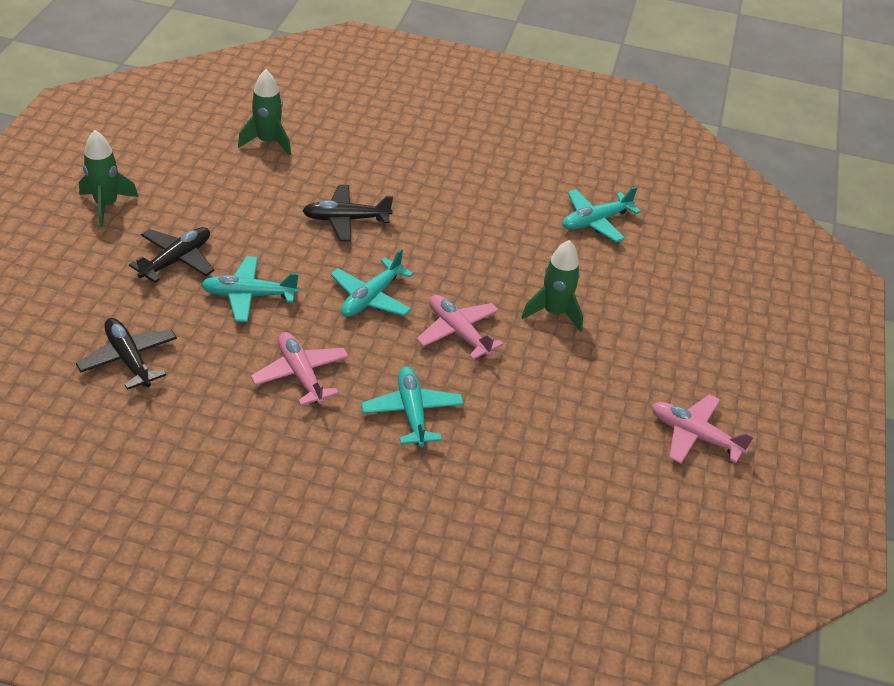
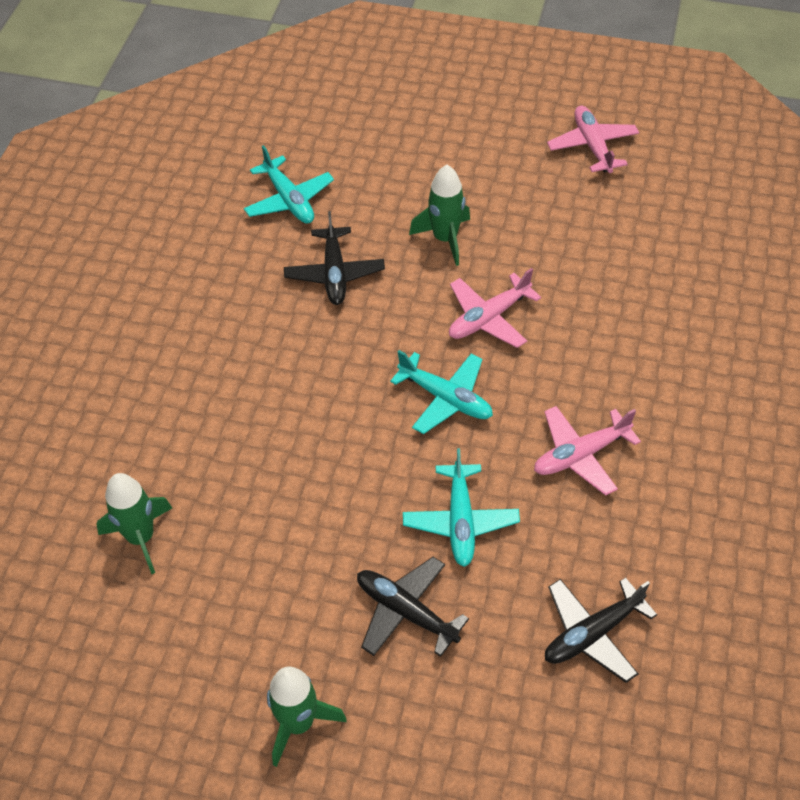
camera: 85 degrees left, 10 degrees up
black plane [302,185,393,241] -> black plane moved to [284,211,385,305]
turquoise plane [361,366,464,447] -> none
pink plane [652,394,754,464] -> pink plane turned 135 degrees clockwise [547,105,639,173]

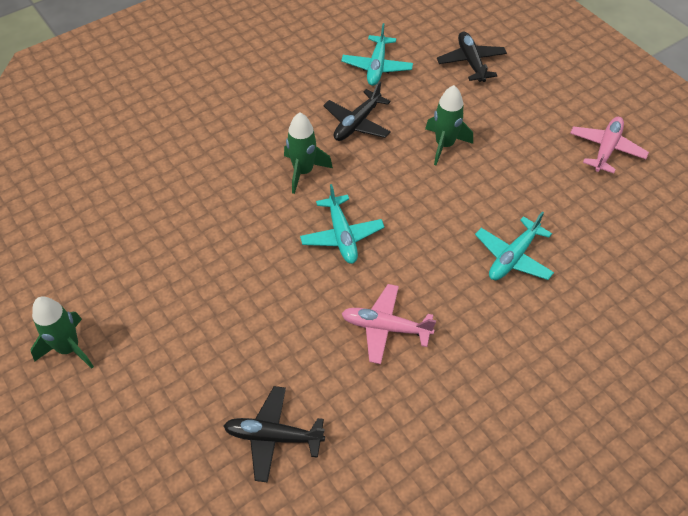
camera: 40 degrees right, 0 degrees up
green rocket [97,473,172,574] -> green rocket moved to [284,113,333,194]
black plane [357,557,469,657] -> black plane moved to [437,32,507,82]
turquoise plane [403,448,520,567] -> turquoise plane moved to [475,211,554,280]
pink plane [449,268,541,348] -> none

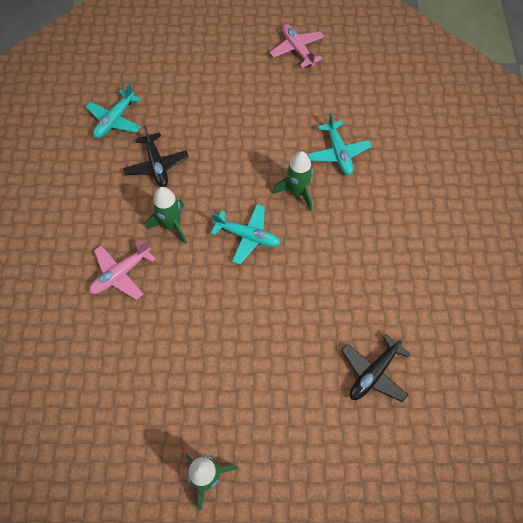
camera: 55 degrees left, 10 degrees up
turquoise plane [341,23,413,86] -> turquoise plane turned 75 degrees clockwise [86,83,142,138]
pink plane [341,284,436,364] -> pink plane moved to [89,240,156,300]
green rocket [425,85,473,165] -> green rocket moved to [273,151,313,211]
black plane [437,32,507,82] -> none

